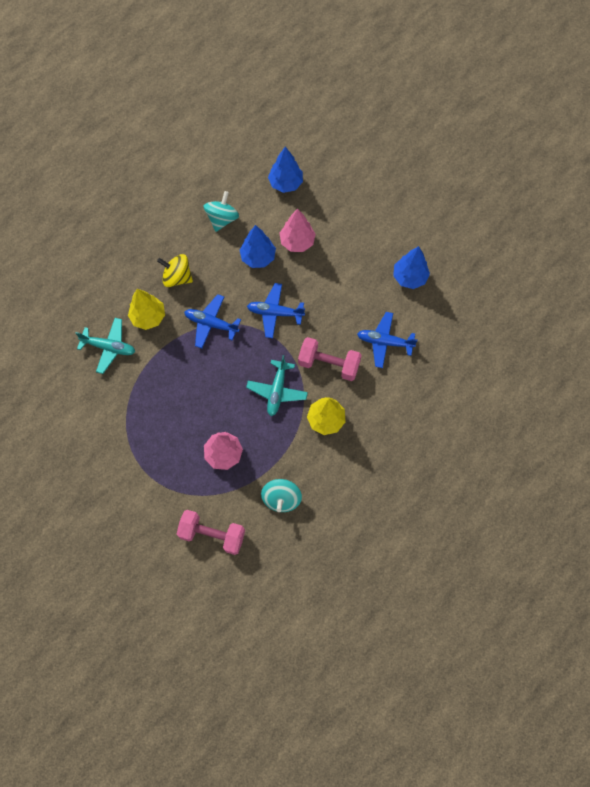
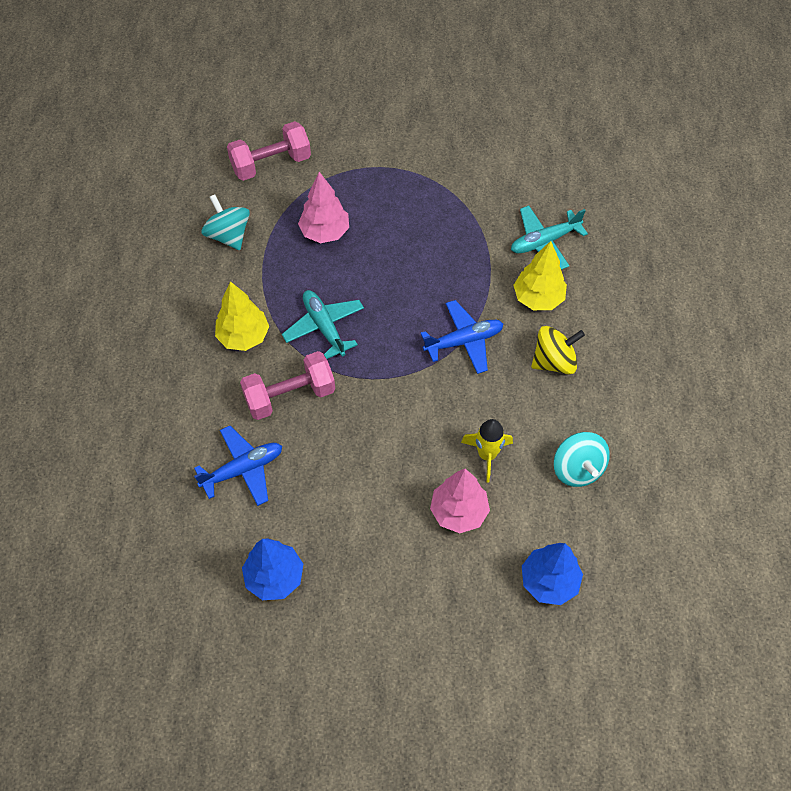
camera: 140 degrees right, 10 degrees down
blue tree [240,225,276,268] -> yellow rocket [461,419,513,483]
blue plane [247,283,305,338] -> none

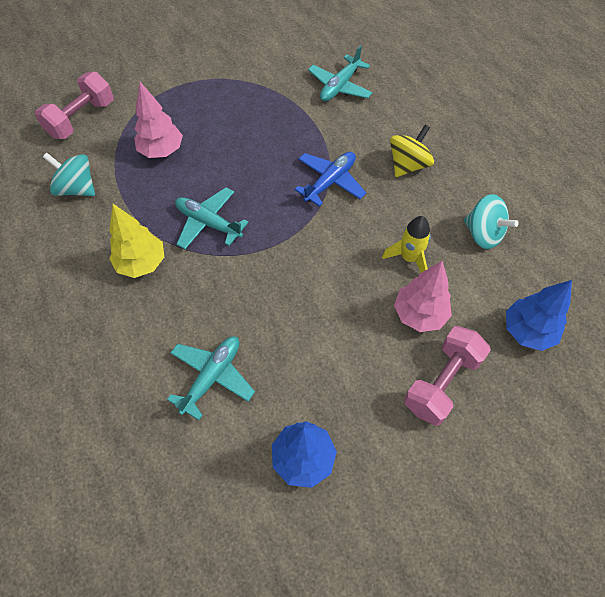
camera: 30 degrees left, 0 degrees up
blue plane [194,426,282,506] -> turquoise plane [167,336,255,420]
pink dumbbell [240,351,335,420] -> pink dumbbell moved to [404,326,491,426]
yellow tree [513,241,567,310] -> none

